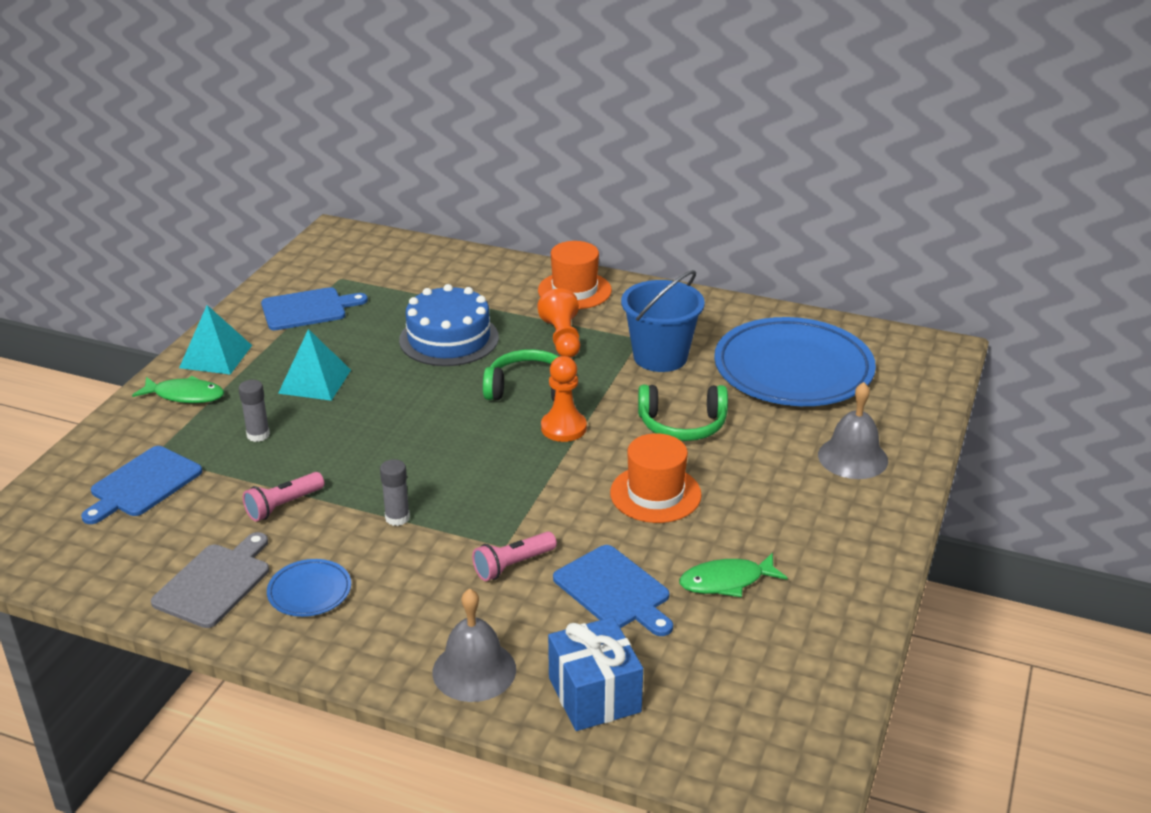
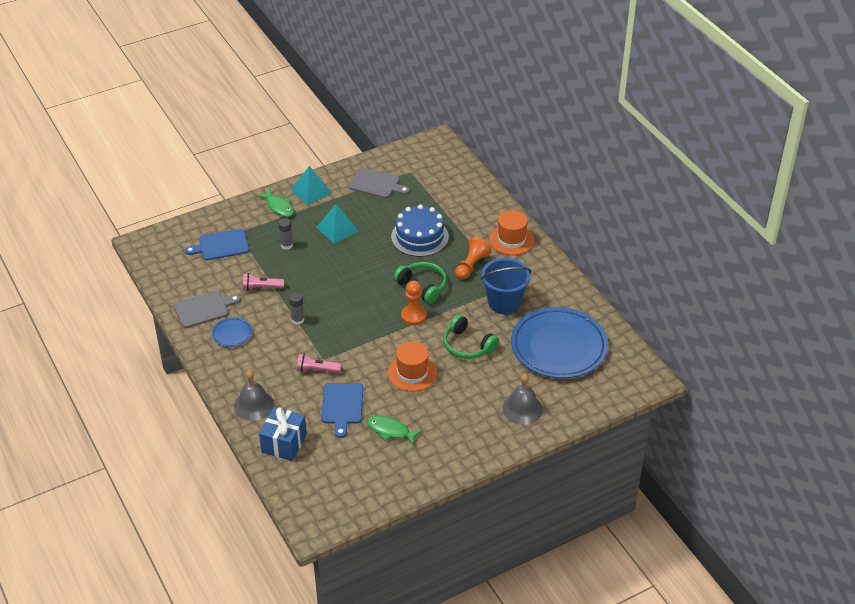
camera: 40 degrees right, 10 degrees up
blue cutting board [261,287,368,330] -> grey cutting board [349,168,410,198]

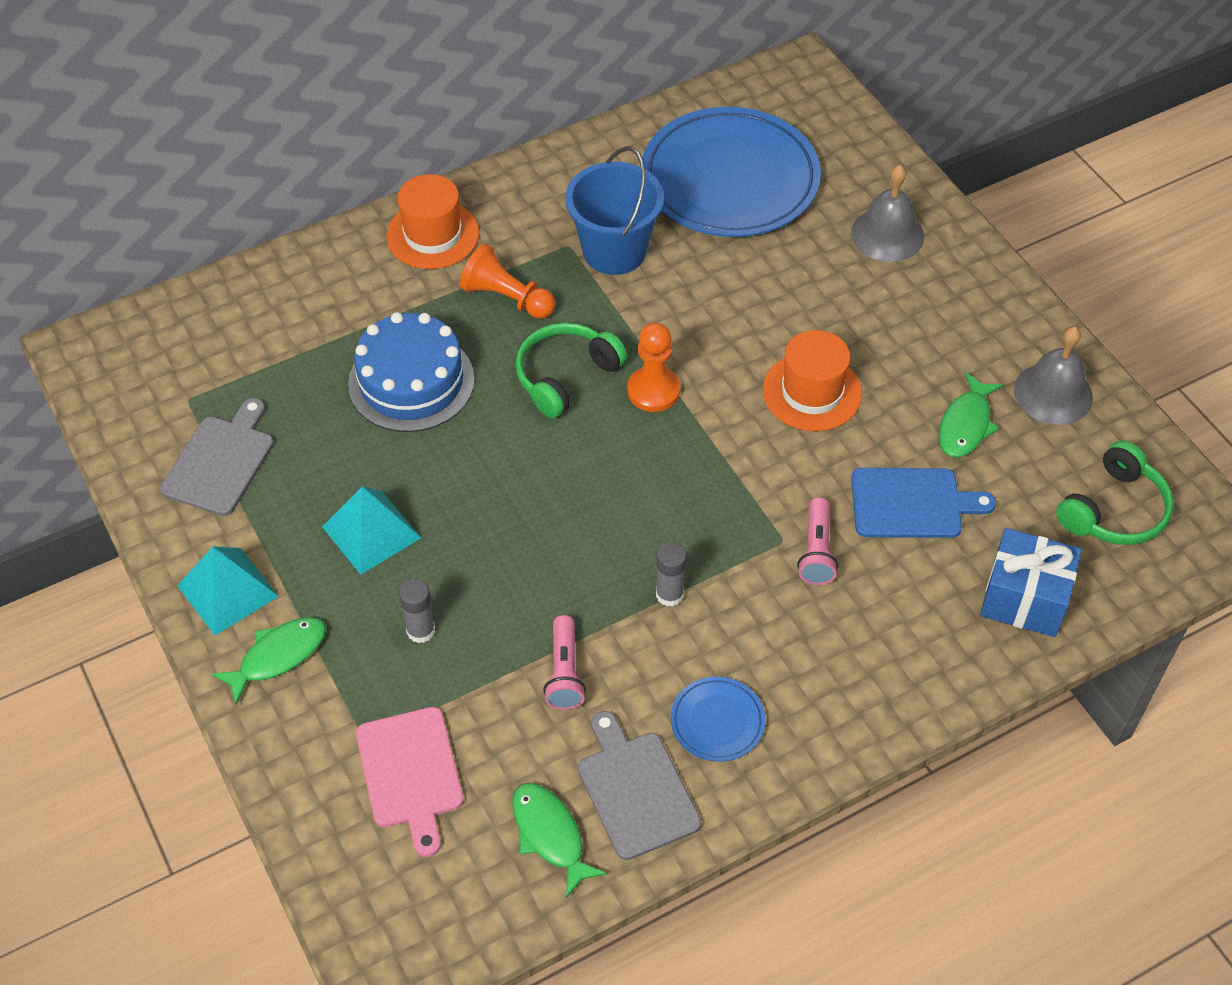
camera: 90 degrees left, 10 degrees up
blue cutting board [185,229,249,260] -> pink cutting board [356,707,463,857]
grey bell [234,370,274,421] -> grey bell moved to [1014,327,1093,425]
green headphones [443,314,499,359] -> green headphones moved to [1056,441,1174,545]
none -> green fish [512,783,607,898]

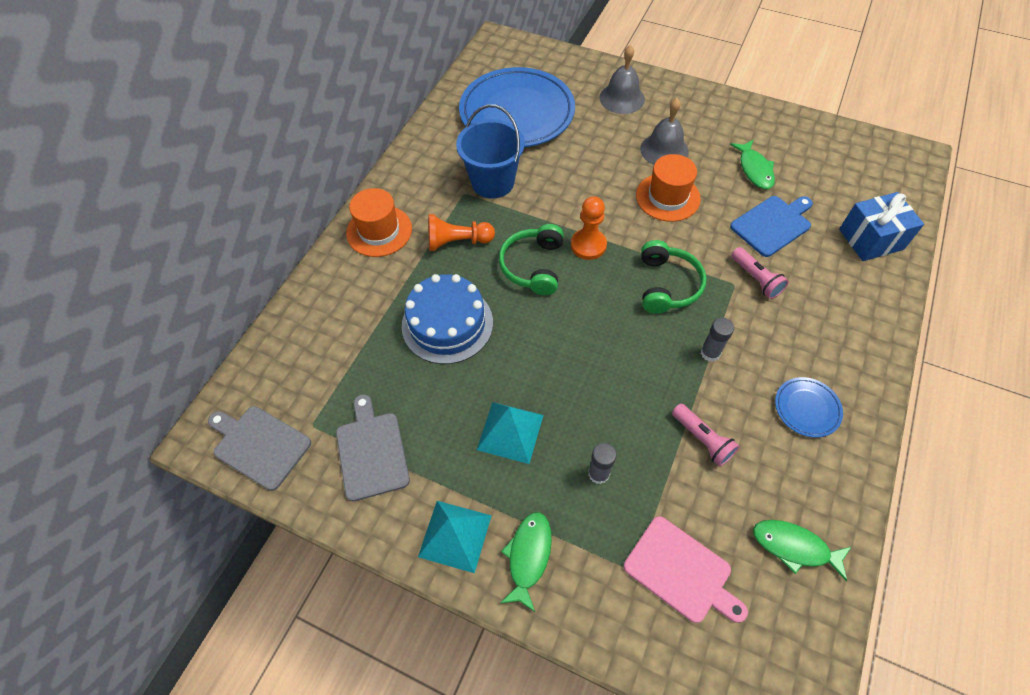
camera: 35 degrees left, 5 degrees up
grey cutting board [578,711,701,860] -> grey cutting board moved to [208,406,311,491]
grey bell [1014,327,1093,425] -> grey bell moved to [640,98,689,165]
green headphones [1056,441,1174,545] -> green headphones moved to [641,240,706,314]

